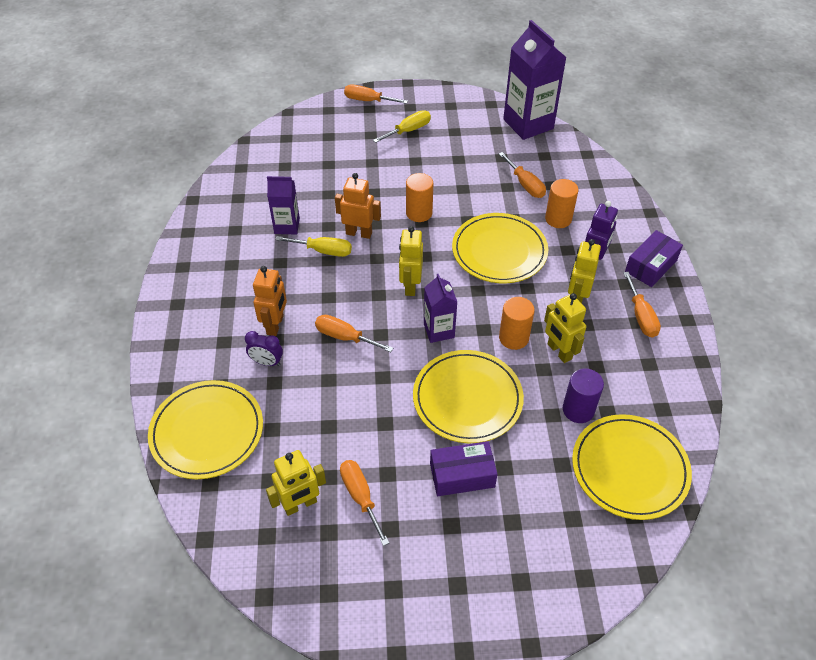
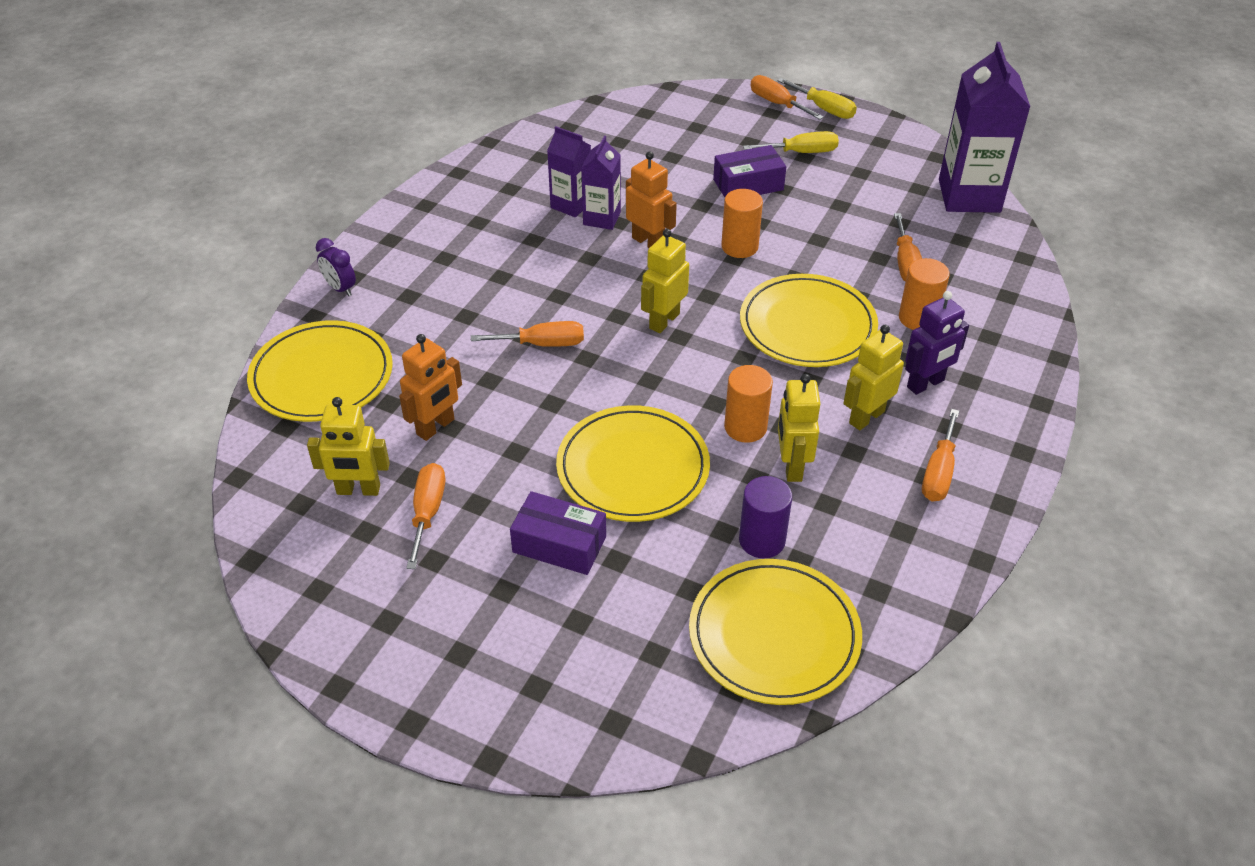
camera: 30 degrees right, 5 degrees down
purple clock [245,331,283,366] -> purple clock moved to [316,238,356,296]
orange robot [253,266,287,336] -> orange robot moved to [399,334,462,441]
yellow screwdriver [275,236,352,257] -> yellow screwdriver moved to [777,78,857,119]
orange screwdriver [315,315,393,352] -> orange screwdriver turned 120 degrees clockwise [471,321,584,347]
purple carton [424,274,457,343] -> purple carton moved to [581,136,621,230]
purple box [625,230,683,287] -> purple box moved to [713,145,786,197]

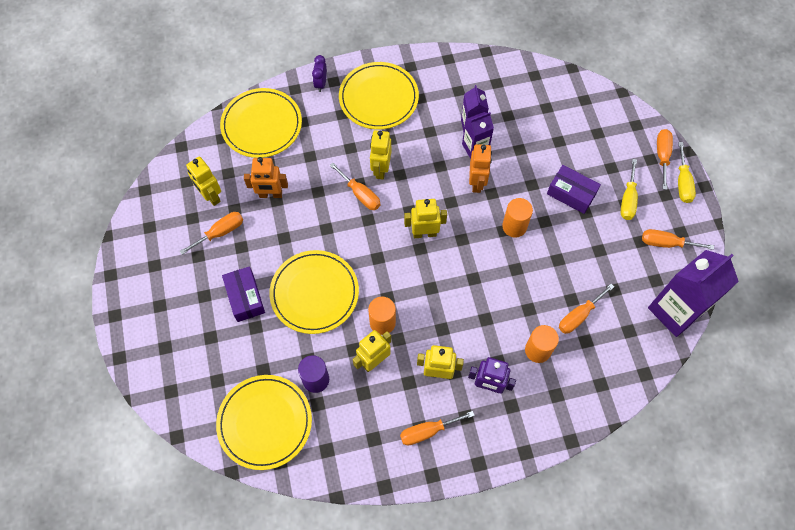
camera: 50 degrees right, 20 degrees up
yellow plate [740,274,878,367] -> yellow plate moved to [339,62,419,130]
yellow screwdriver [743,131,839,153] -> yellow screwdriver turned 60 degrees clockwise [621,159,638,220]
none -> yellow robot [370,130,391,179]
none -> orange screwdriver [642,229,714,250]

